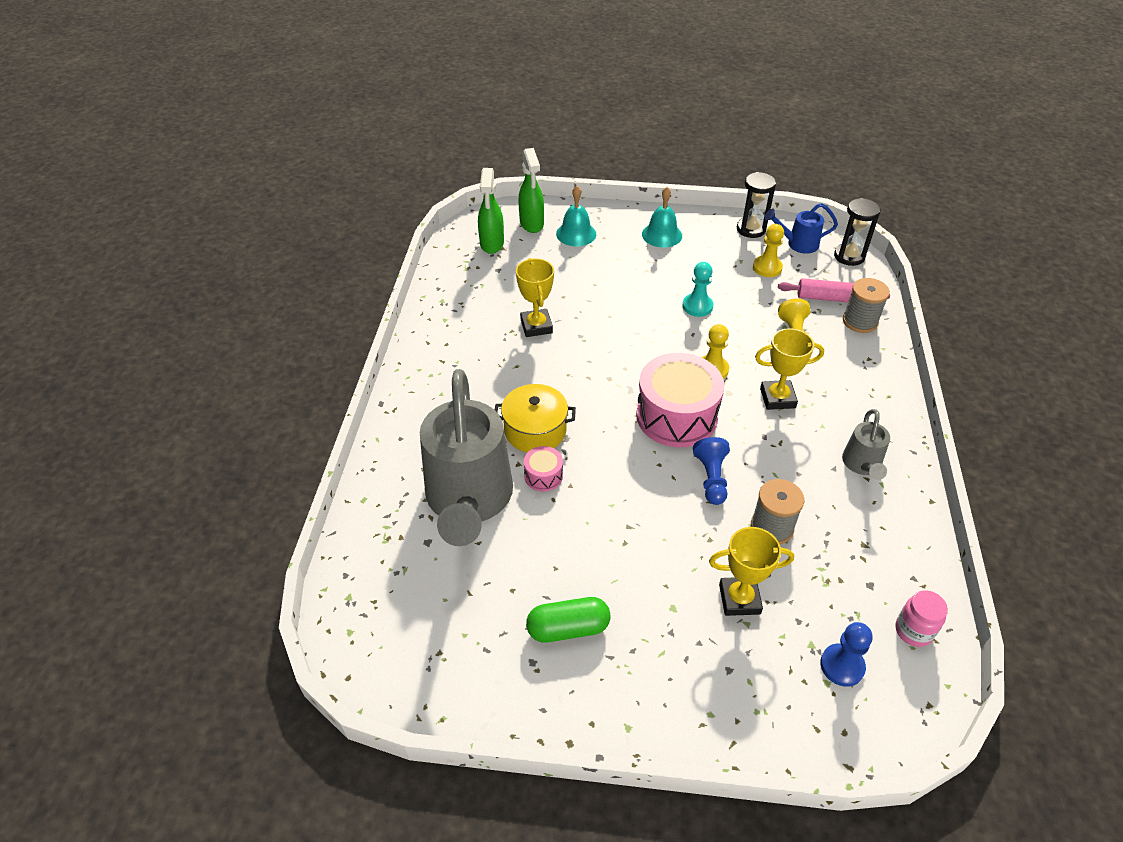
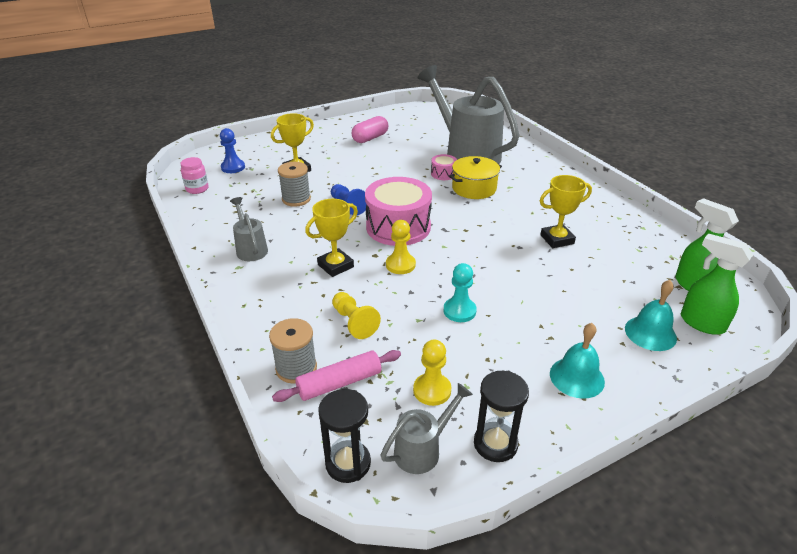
camera: 145 degrees right, 10 degrees down
yellow trophy [516,258,554,337] -> yellow trophy turned 60 degrees counterclockwise [540,175,592,248]
green capsule [526,597,611,643] -> pink capsule [352,116,388,143]
blue watering can [764,203,838,254] -> grey watering can [381,383,473,474]

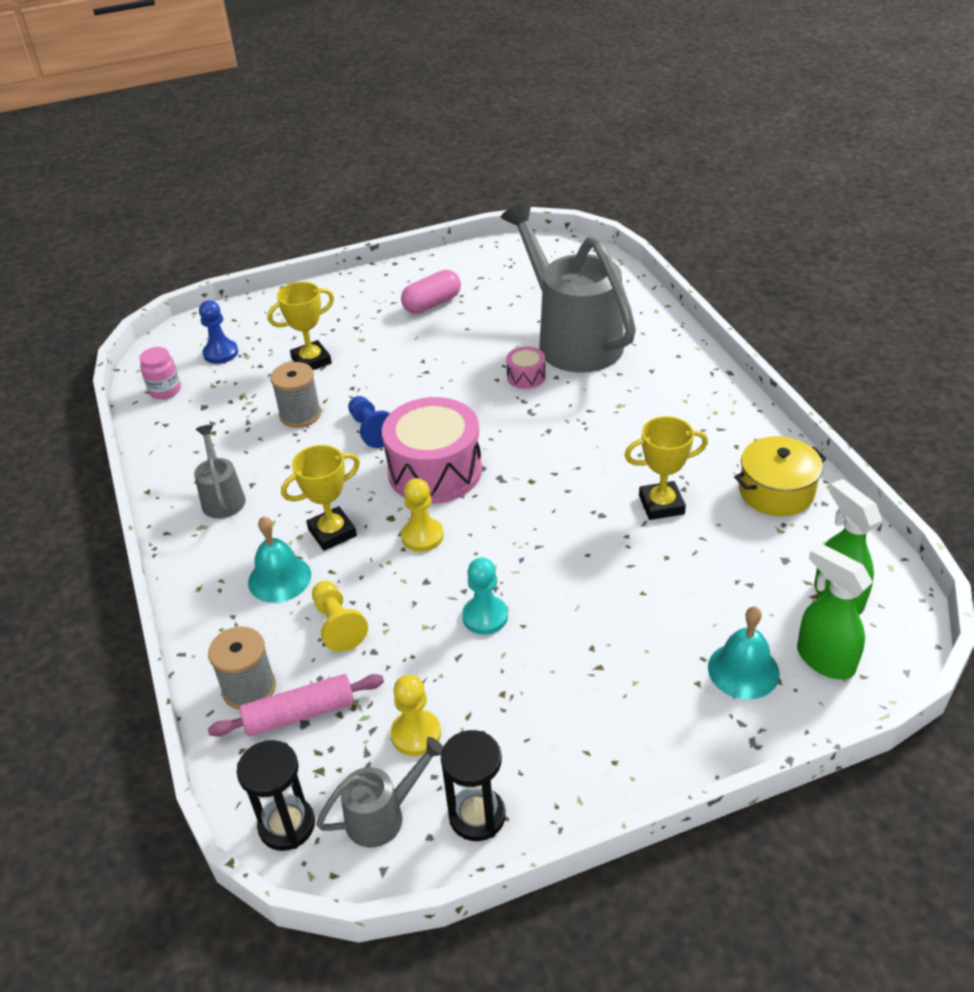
camera: 10 degrees right, 5 degrees up
yellow pot [449,156,502,199] -> yellow pot moved to [734,436,827,516]
turquoise bell [550,323,605,399] -> turquoise bell moved to [248,516,311,603]

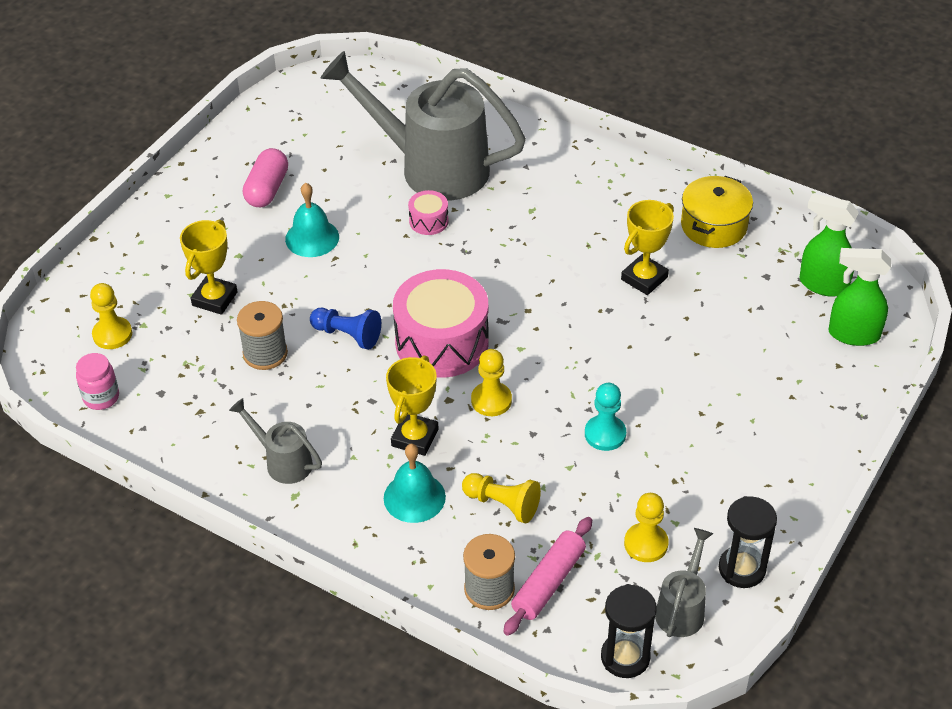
camera: 40 degrees left, 5 degrees up
blue pawn [199,300,238,364] -> yellow pawn [90,283,132,349]
turquoise bell [708,607,780,699] -> turquoise bell moved to [285,183,339,257]

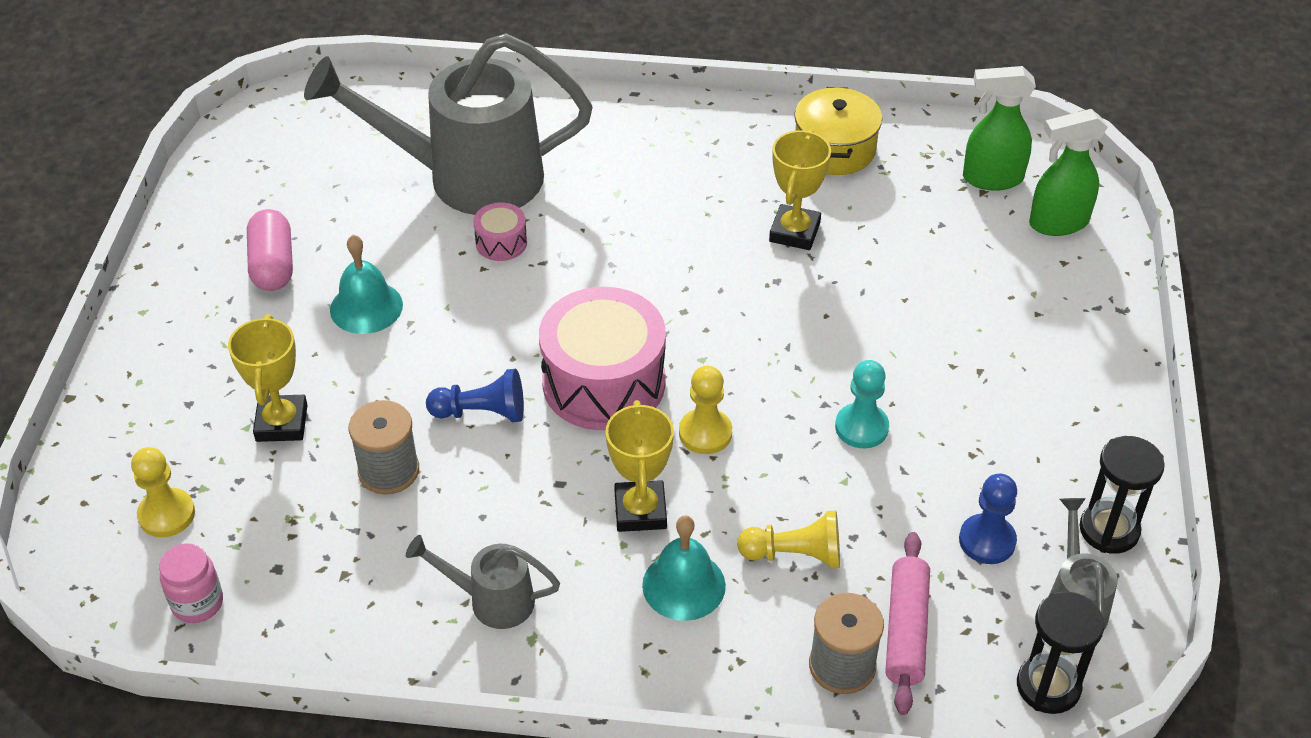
camera: 25 degrees left, 0 degrees up
yellow pawn [624,493,669,562] -> blue pawn [959,474,1017,564]

